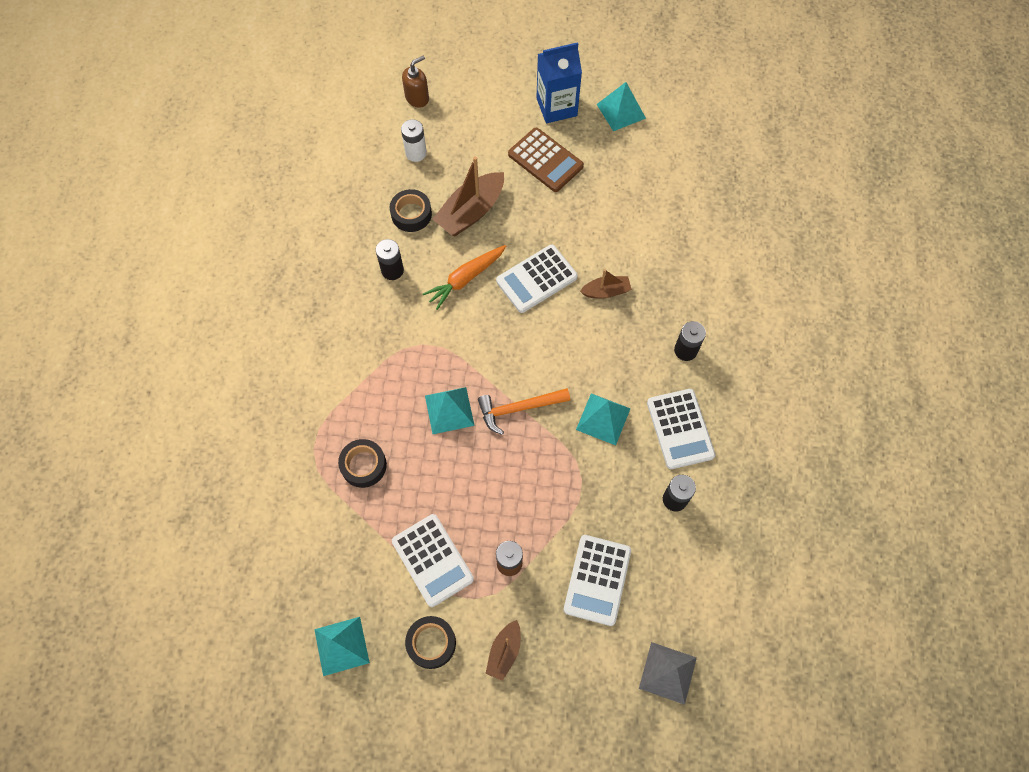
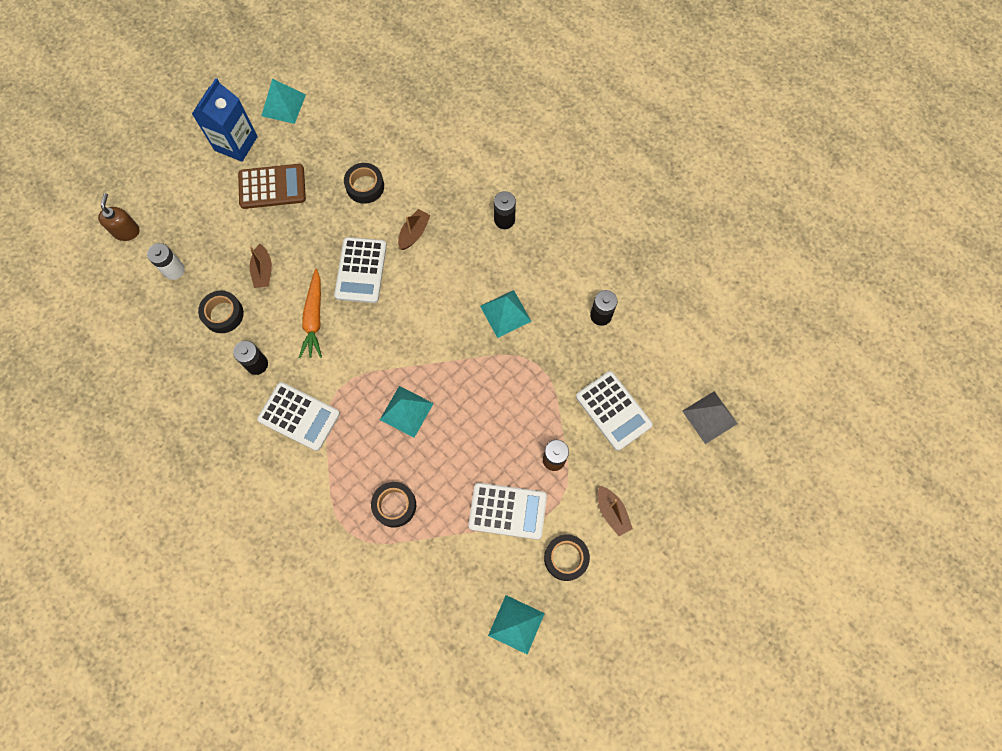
camera: 50 degrees left, 5 degrees up
brown boat [432,157,504,236] -> brown boat [250,244,272,288], size x0.56
orange hammer [478,388,570,435] -> none
white calculator [647,389,715,469] -> white calculator moved to [257,382,340,451]
none -> black tape [344,163,384,204]

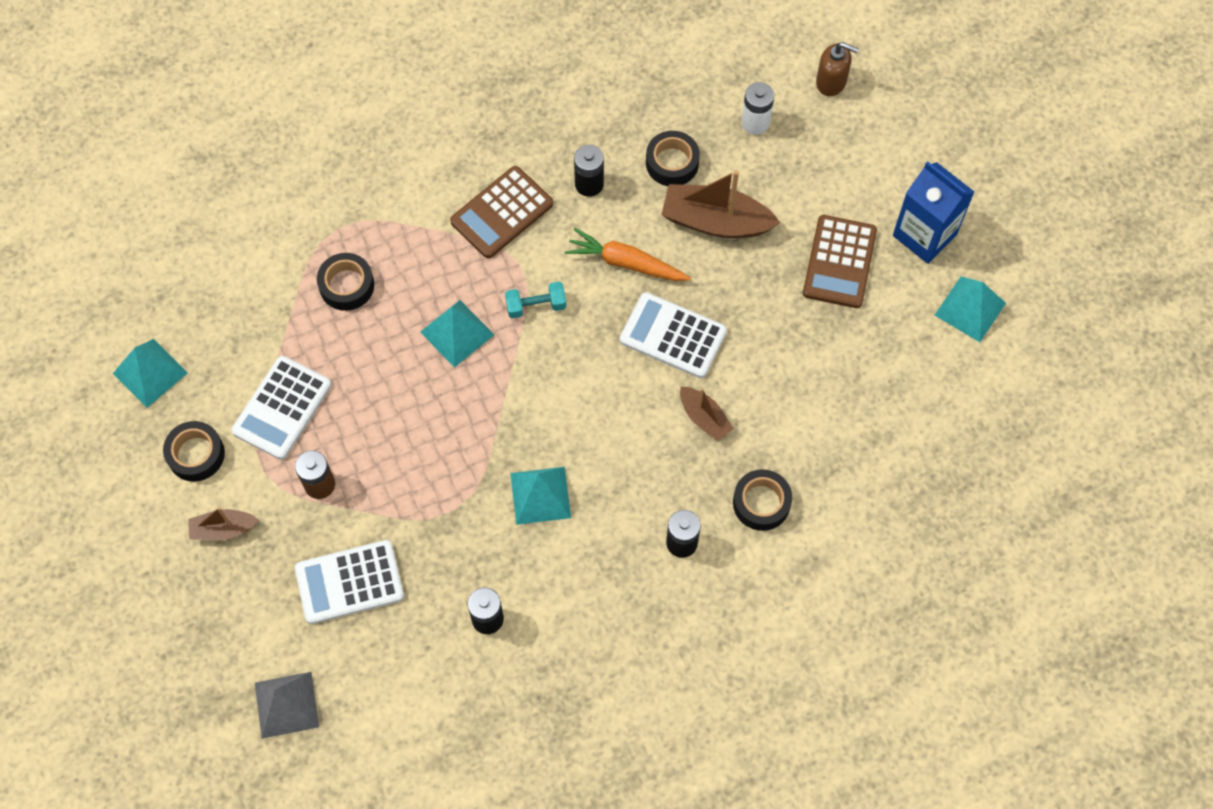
camera: 110 degrees right, 5 degrees down
brown boat [250,244,272,288] -> brown boat [661,170,780,238], size x1.79
white calculator [257,382,340,451] -> brown calculator [450,166,553,258]
black tape [344,163,384,204] -> black tape moved to [733,469,792,531]
none -> turquoise dumbbell [505,282,566,318]

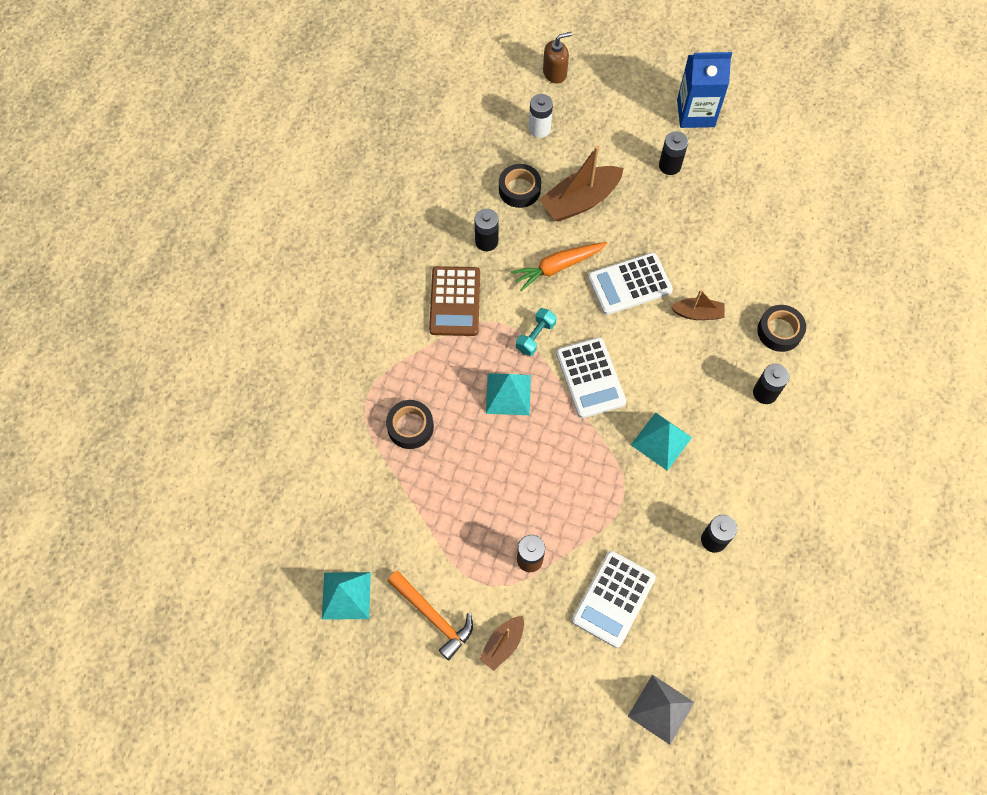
camera: 45 degrees left, 0 degrees up
black tape [163,421,225,482] -> orange hammer [388,571,473,660]
white calculator [231,356,331,460] -> white calculator moved to [556,337,626,418]
brown calculator [803,215,877,308] -> black battery [659,131,688,175]
turquoise pyramid [935,276,1006,342] -> none

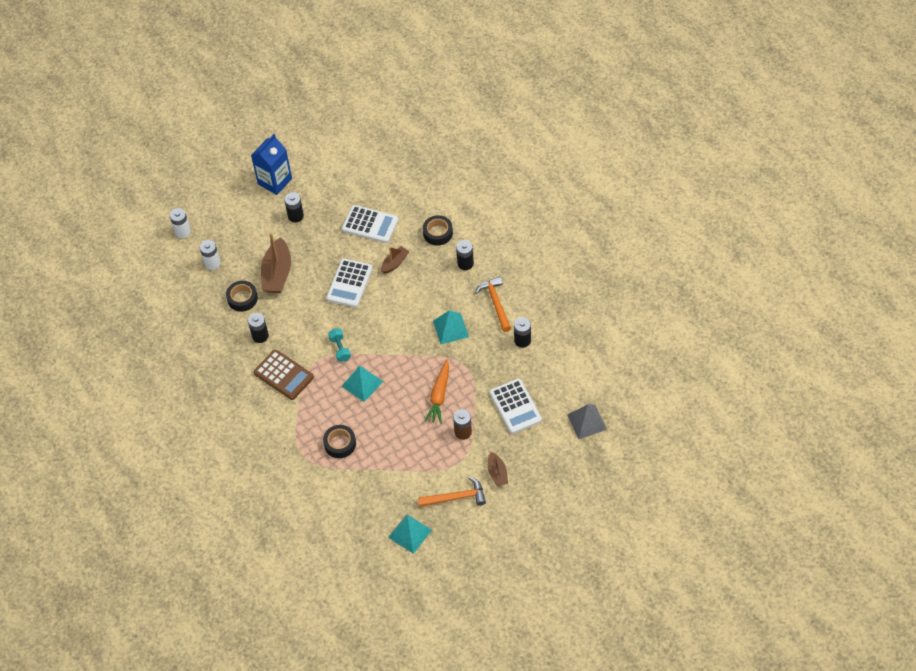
camera: 50 degrees left, 10 degrees down
orange carrot [511,242,607,291] -> orange carrot moved to [424,359,449,424]
brown soap dispenser [543,32,572,84] -> white battery [170,208,191,238]
white calculator [556,337,626,418] -> white calculator moved to [342,205,398,243]
none -> orange hammer [475,276,511,332]

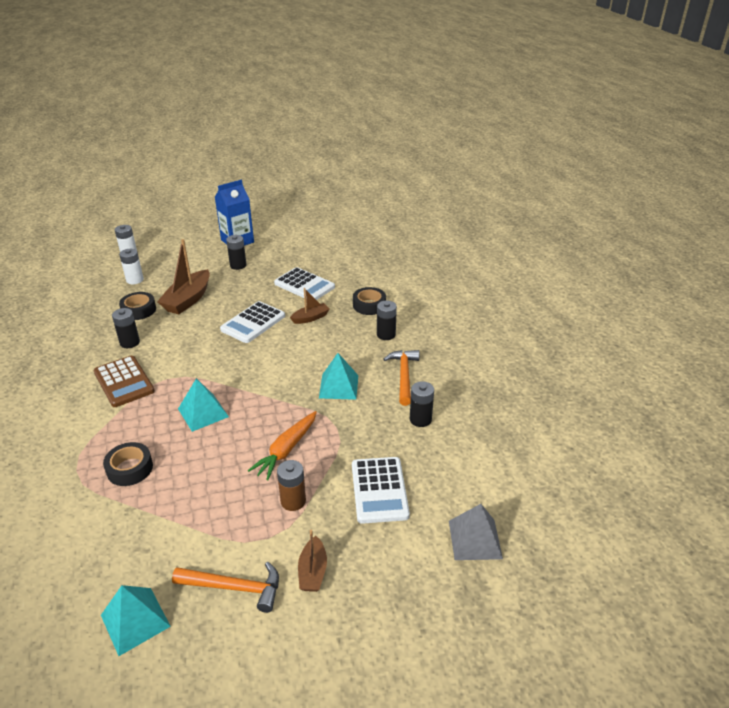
camera: 15 degrees right, 20 degrees down
turquoise dumbbell [328,329,351,362] -> none

